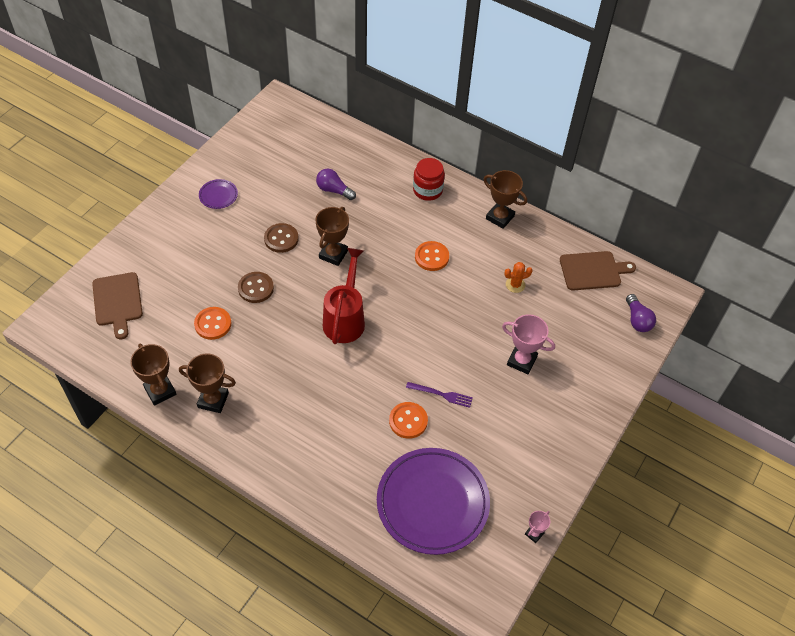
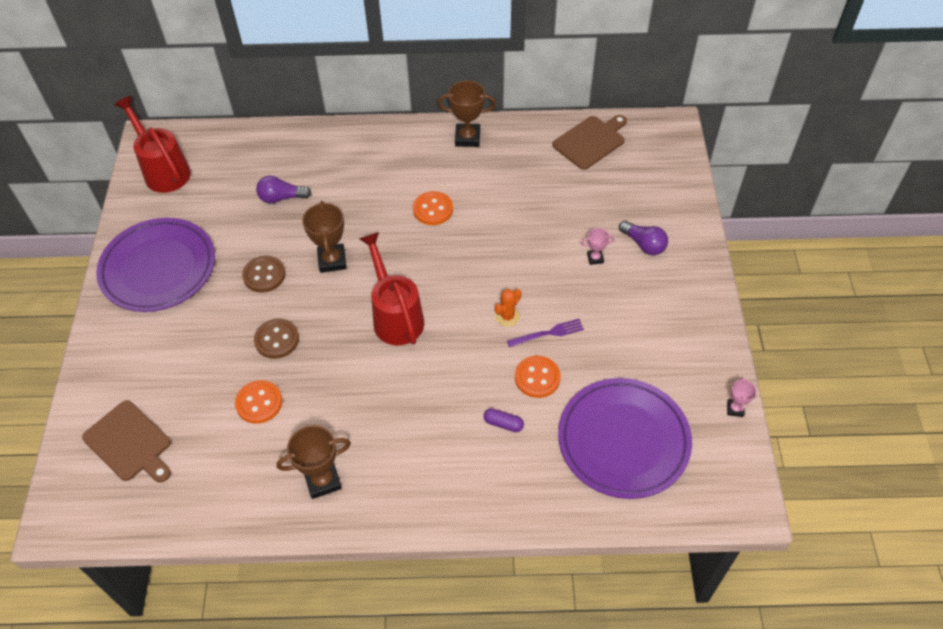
camera: 30 degrees left, 0 degrees up
brown trophy [130,344,176,406] -> none
purple plate [199,179,238,209] -> purple plate [96,218,215,312], size x2.37
red jar [413,158,445,201] -> none
pink trophy [502,314,555,374] -> pink trophy [581,228,615,265], size x0.54
orange cactus [504,262,533,293] -> orange cactus moved to [495,289,521,327]
purple light bulb [626,294,656,332] -> purple light bulb moved to [619,221,668,255]
none -> red watering can [114,96,191,193]
none -> purple capsule [484,408,524,432]

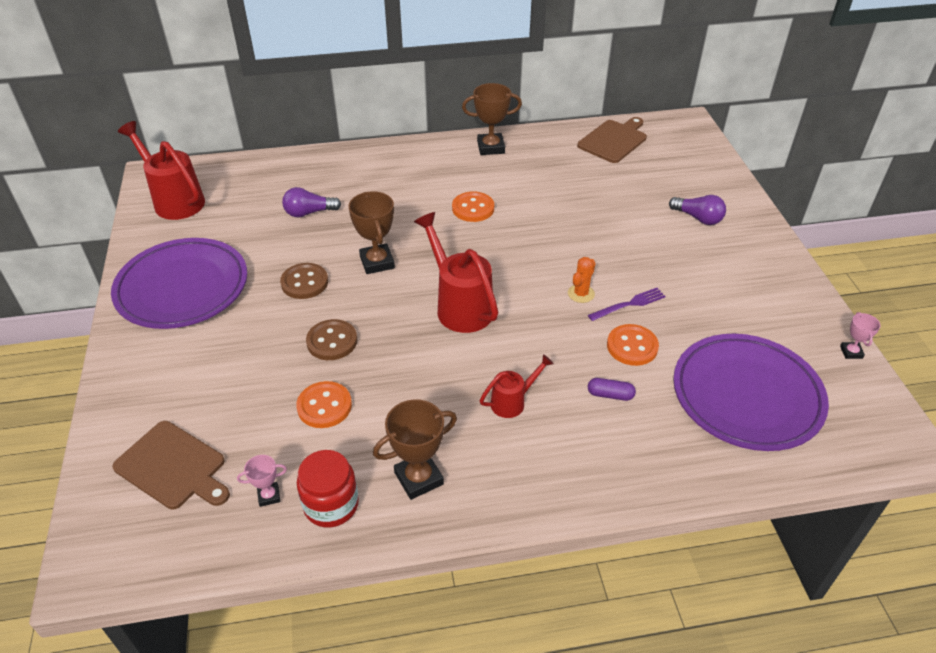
camera: 10 degrees left, 10 degrees down
pink trophy [581,228,615,265] -> pink trophy moved to [237,455,287,507]
none -> red jar [297,450,359,528]
none -> red watering can [480,354,554,418]

